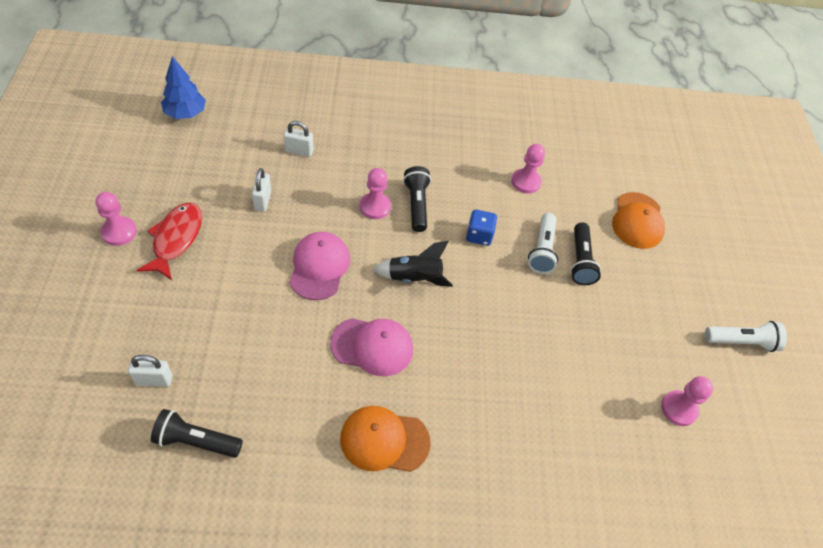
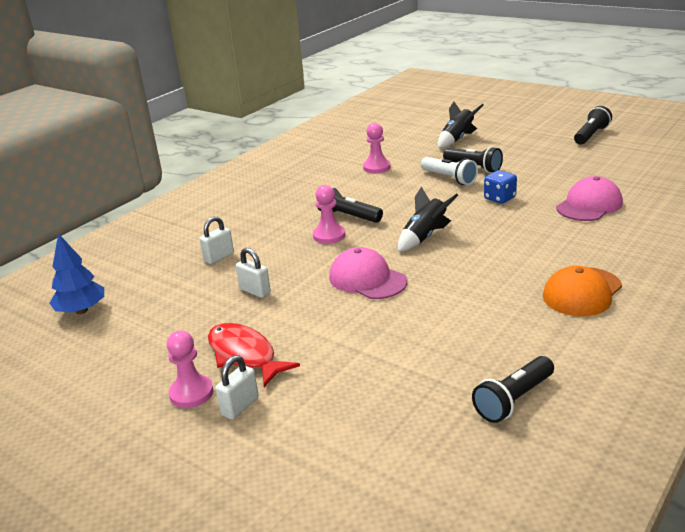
camera: 45 degrees left, 25 degrees down
white padlock [128,355,172,387] -> white padlock moved to [215,355,259,420]
pink cap [330,318,413,377] -> pink cap moved to [556,176,623,221]
blue dice [466,209,497,246] -> blue dice moved to [484,170,517,204]
orange cap [612,192,665,249] -> black rocket [438,102,484,148]
pink pawn [661,376,714,426] -> none
white flashlight [705,321,787,352] -> black flashlight [574,106,612,144]

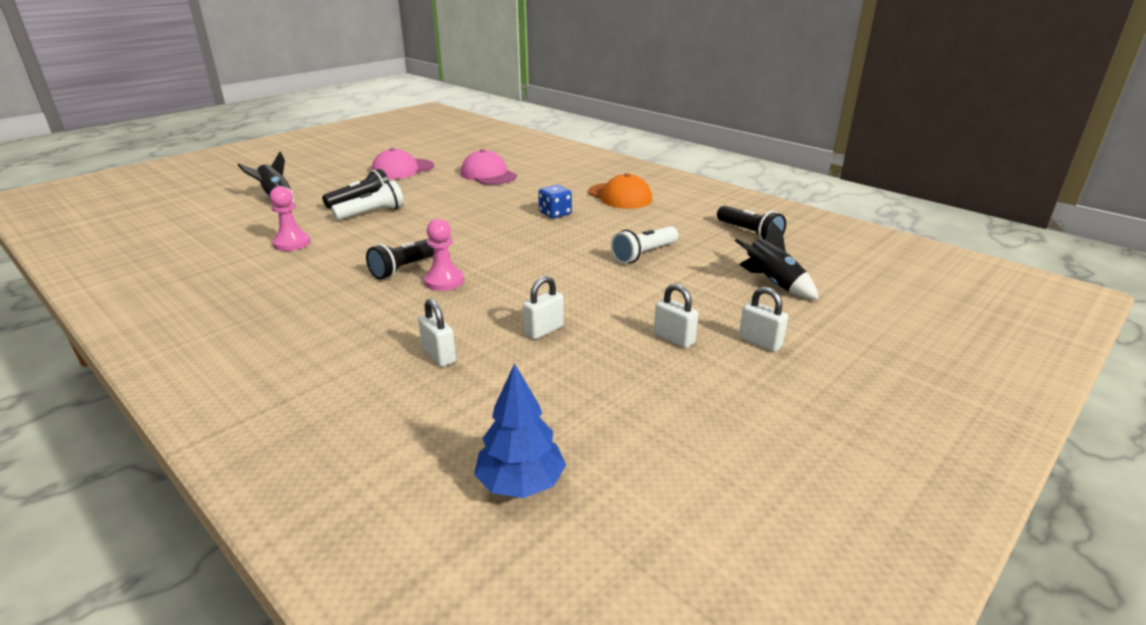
camera: 85 degrees left, 0 degrees up
pink pawn [167,331,213,408] -> none
red fish [208,323,300,387] -> white padlock [654,284,698,348]
pink cap [329,247,407,299] -> pink cap moved to [371,148,434,179]
black rocket [398,187,458,252] -> black rocket moved to [735,221,819,299]
blue dice [484,170,517,204] -> blue dice moved to [538,185,572,218]
black flashlight [574,106,612,144] -> none
none -> white flashlight [611,226,678,264]

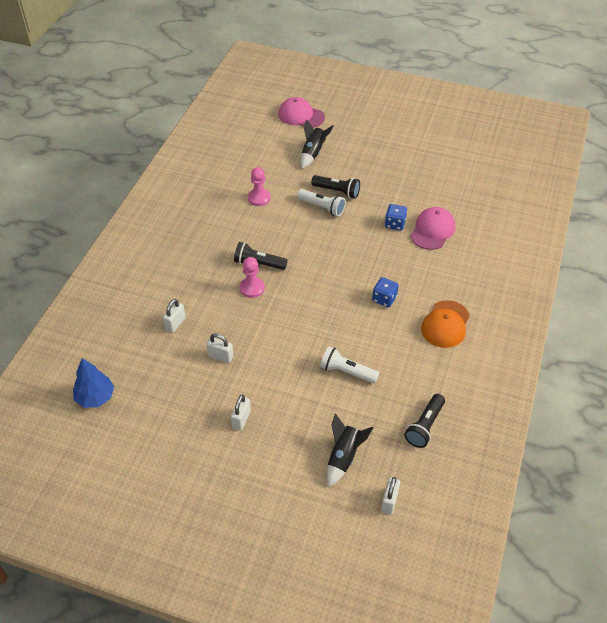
camera: 65 degrees right, 20 degrees up
pink cap [371,148,434,179] -> pink cap moved to [278,97,325,128]
white padlock [739,287,788,352] -> white padlock moved to [381,477,400,515]
none -> blue dice [385,204,407,231]

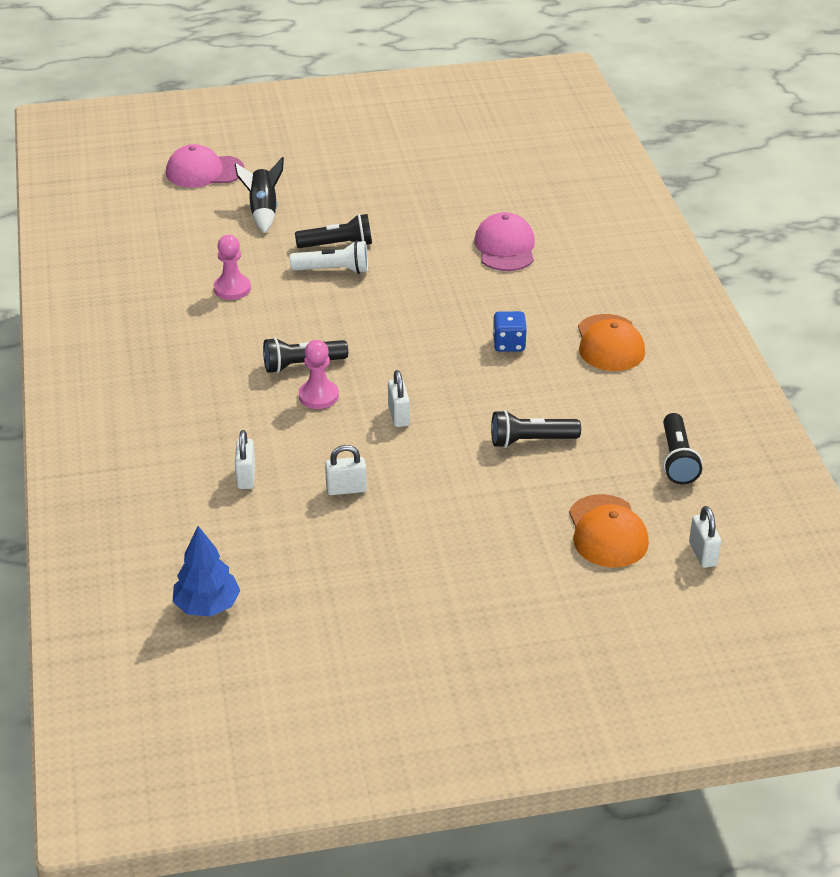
camera: 30 degrees left, 10 degrees down
white padlock [231,395,251,431] -> white padlock moved to [388,370,410,427]
white flashlight [320,346,379,384] -> black flashlight [491,410,581,448]
black rocket [327,413,373,487] -> orange cap [569,494,649,568]
blue dice [385,204,407,231] -> none

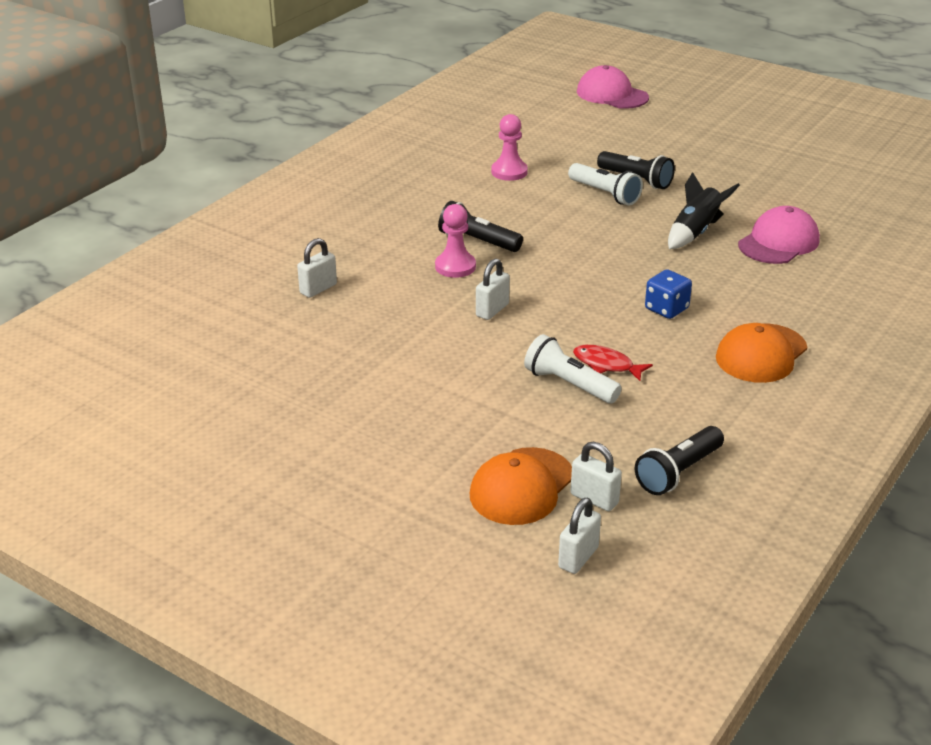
camera: 45 degrees right, 5 degrees down
blue tree [173,526,241,617] -> none
black rocket [235,157,284,233] -> black rocket moved to [668,172,740,249]
white padlock [325,445,367,495] -> white padlock moved to [571,442,622,511]
black flashlight [491,410,581,448] -> white flashlight [524,334,622,403]
none -> red fish [573,345,653,381]

